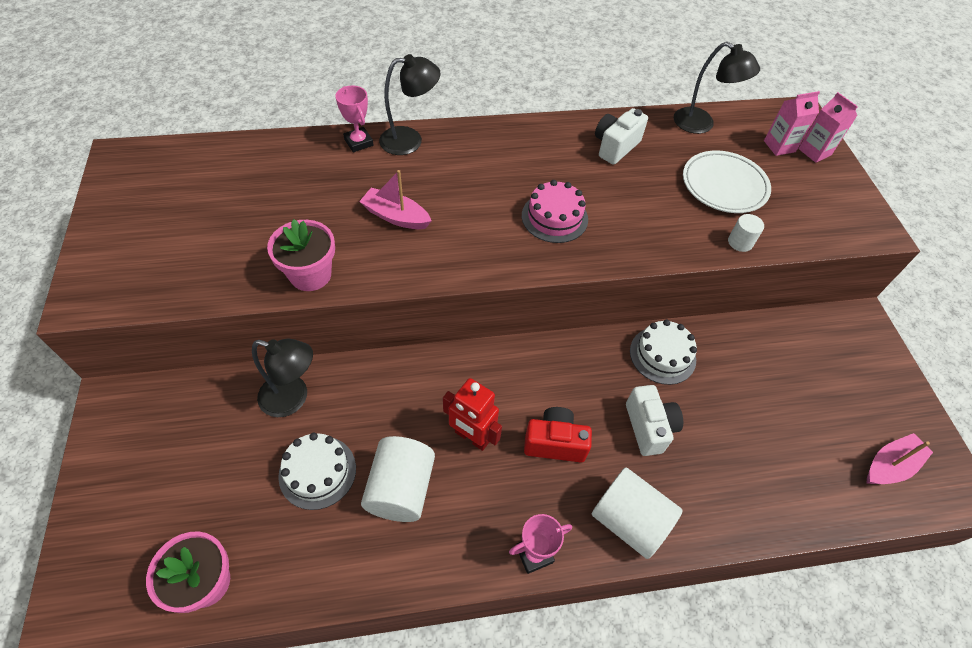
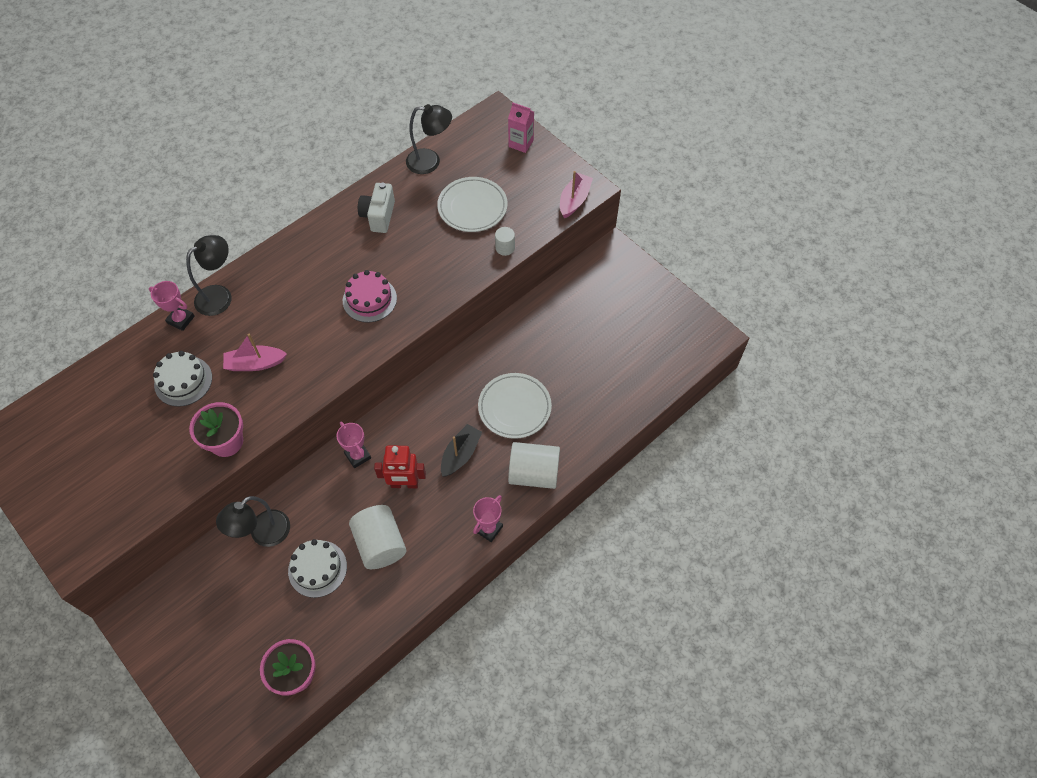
camera: 30 degrees left, 5 degrees up
black lamp [252,338,313,417] -> black lamp turned 150 degrees clockwise [216,496,290,547]
red camera [524,407,592,462] -> black boat [441,424,482,476]
white camera [626,385,683,456] -> white plate [478,373,552,439]
white cake [630,320,697,385] -> white cake moved to [153,351,212,406]
pink carton [764,91,820,156] -> none
pink boat [867,433,933,484] -> pink boat moved to [560,171,593,218]
none -> pink trophy [336,422,371,468]

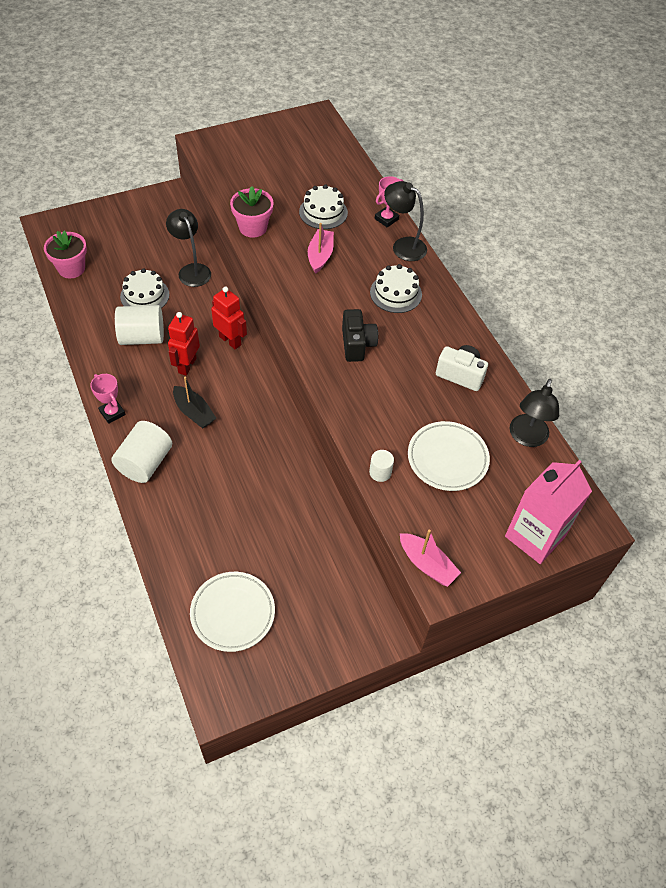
camera: 105 degrees right, 5 degrees down
black lamp [186,235,232,316] -> black lamp turned 150 degrees clockwise [384,181,427,261]
pink trophy [336,422,371,468] -> red robot [211,286,247,349]
pink cake [343,270,397,322] -> black camera [342,309,378,362]
white plate [478,373,552,439] -> white plate moved to [190,572,275,652]
pink carton [508,102,534,153] -> pink carton [505,460,592,564], size x1.80
none -> white cake [370,264,422,313]

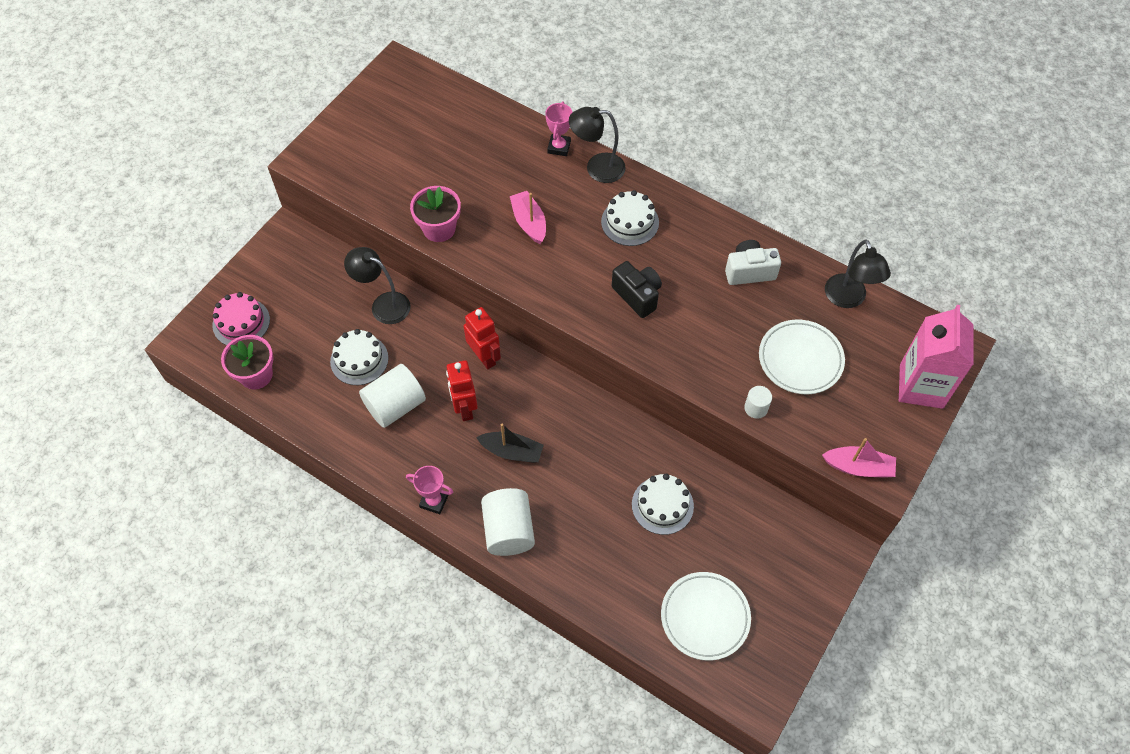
camera: 30 degrees left, 5 degrees up
red robot [211,286,247,349] -> red robot turned 45 degrees clockwise [464,307,501,369]
white cake [299,184,348,229] -> white cake moved to [632,474,694,535]
none -> pink cake [212,292,270,345]

